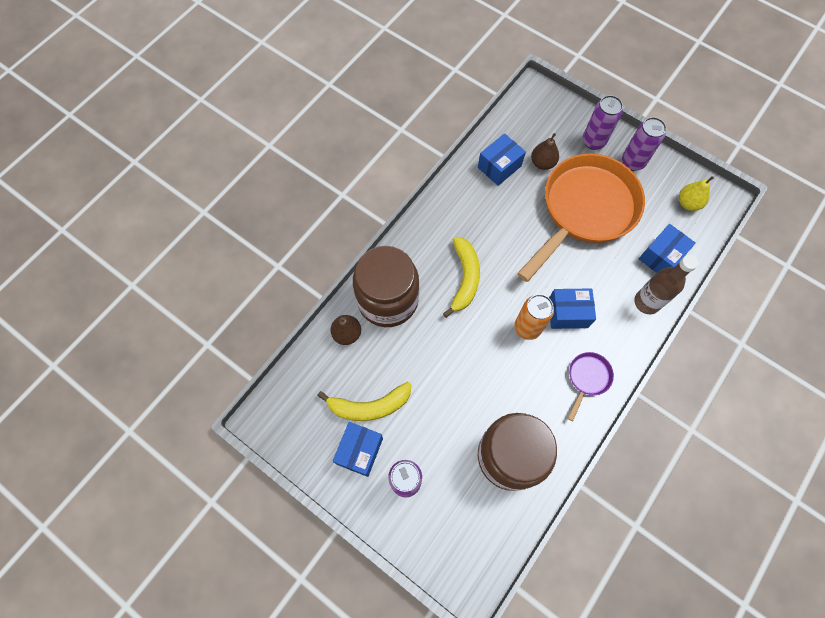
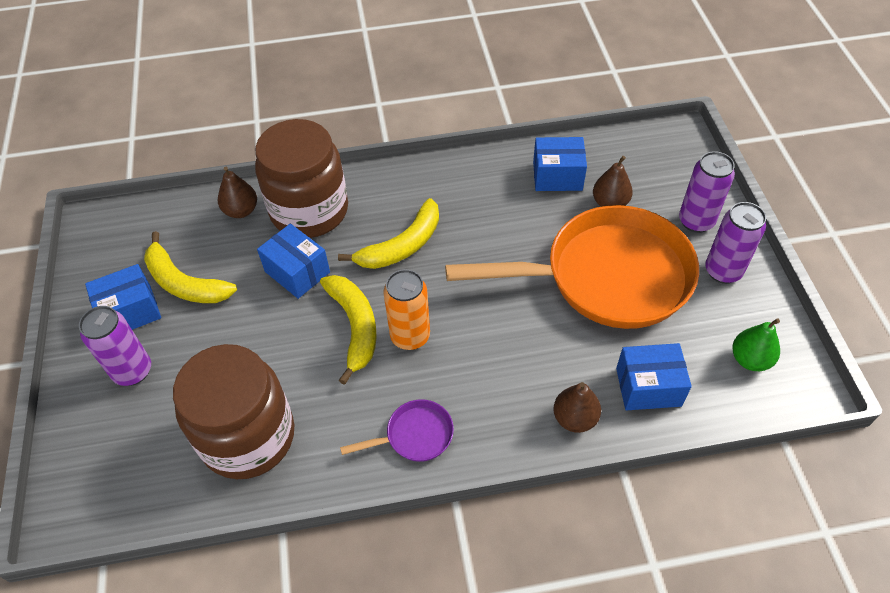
camera: 45 degrees right, 15 degrees down
blue box [549,288,596,329] -> blue box moved to [257,223,330,299]
brown bottle [634,255,698,314] -> brown pear [553,382,601,433]
yellow pear [679,176,714,211] -> green pear [732,318,780,371]
none -> yellow banana [320,275,377,385]

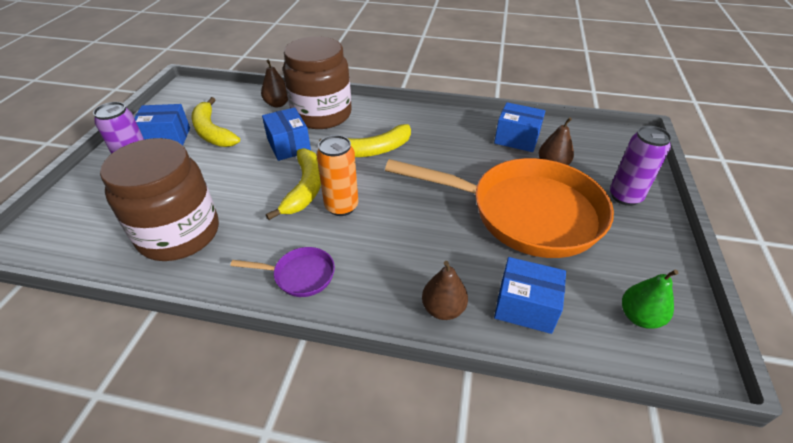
camera: 20 degrees right, 10 degrees down
purple can [705,202,766,284] -> none

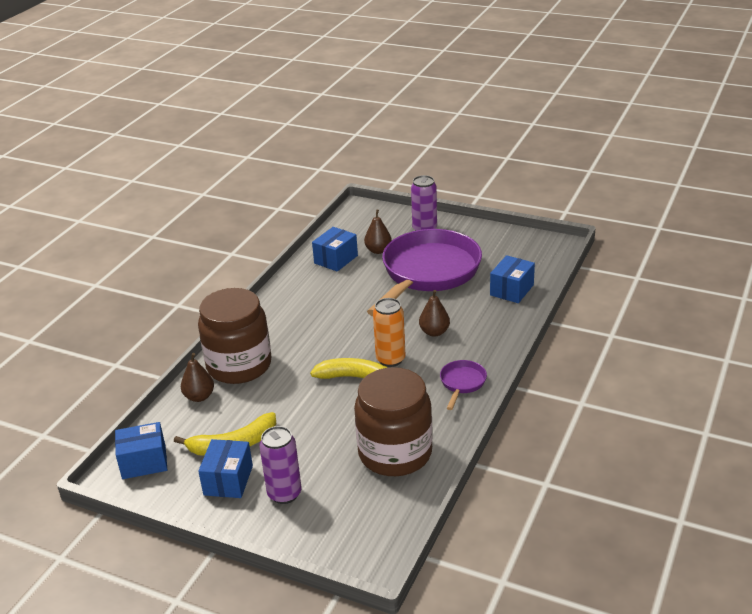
camera: 75 degrees left, 10 degrees down
blue box [262,107,311,161] -> blue box moved to [115,422,167,479]
yellow banana [319,124,411,157] -> none
orange pan [385,158,614,258] -> purple pan [367,229,482,316]
brown pear [422,261,468,320] -> brown pear moved to [419,290,450,337]
green pear [622,269,678,329] -> none

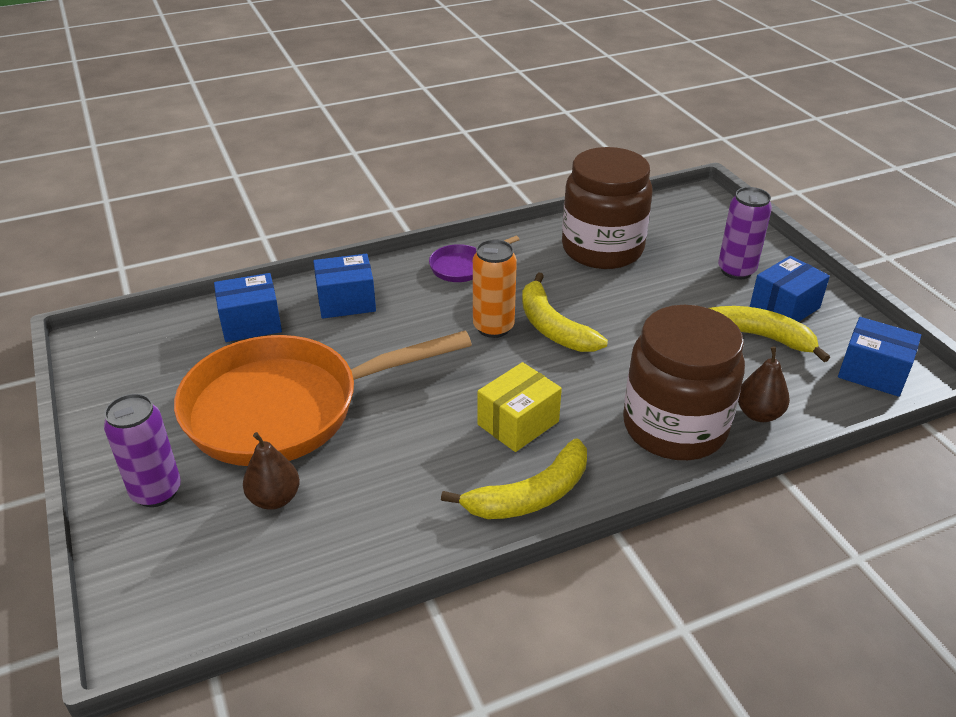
camera: 140 degrees left, 5 degrees up
blue box [312,227,358,272] -> blue box moved to [313,254,376,319]
purple pan [367,229,482,316] -> orange pan [174,331,472,466]
brown pear [419,290,450,337] -> none
none -> yellow banana [441,439,587,519]
none -> yellow box [478,362,562,452]

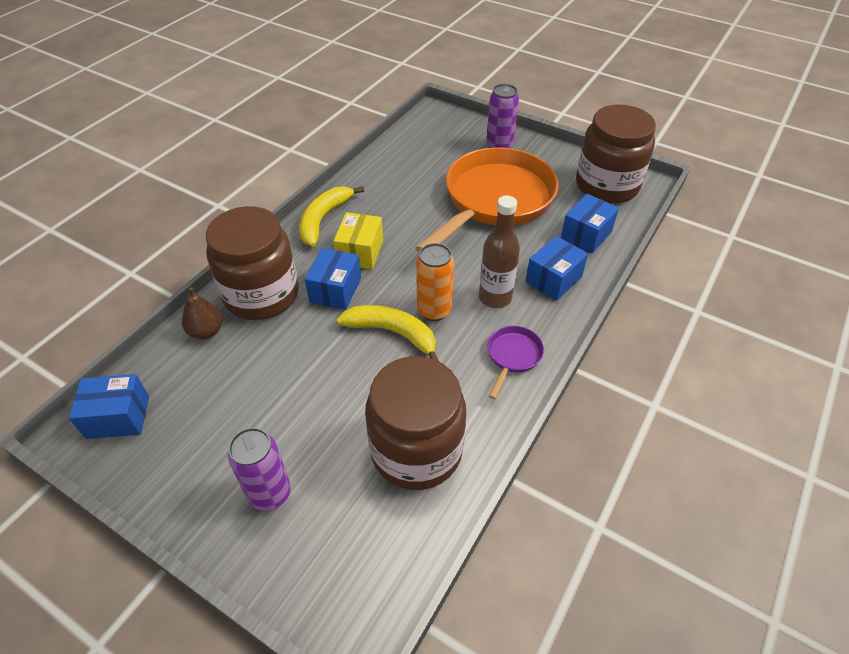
camera: 145 degrees right, 10 degrees up
brown pear [243,432,300,510] -> none
yellow banana [710,306,830,362] -> none
blue box [750,256,830,322] -> blue box moved to [305,248,361,310]
none -> brown bottle [479,195,520,308]
none -> brown jar [576,104,656,204]

